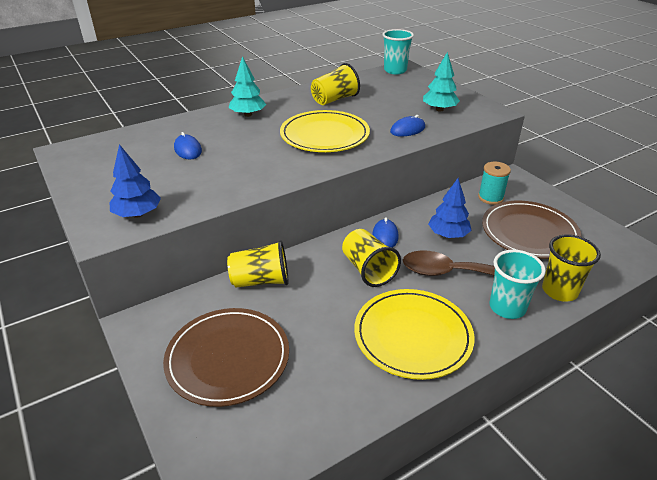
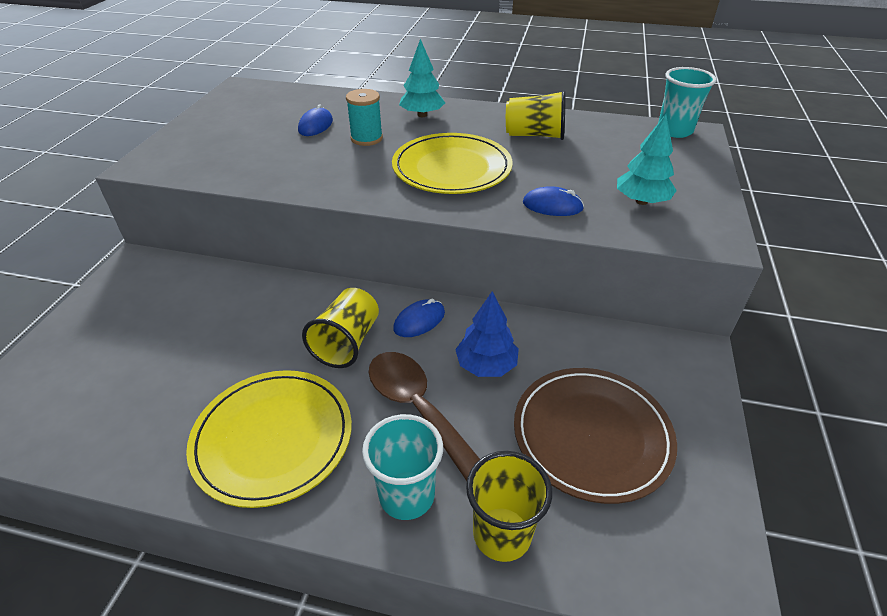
camera: 45 degrees right, 5 degrees up
blue tree [110,144,161,218] -> none
brown plate [163,308,289,407] -> none
yellow cup [227,240,288,287] -> none
turquoise spool [478,162,511,205] -> turquoise spool moved to [346,89,383,146]

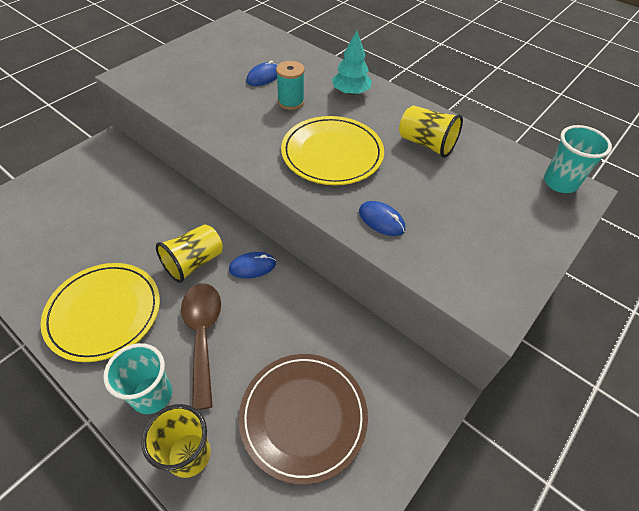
camera: 25 degrees right, 10 degrees up
blue tree [455,291,519,377] -> none
turquoise tree [617,114,677,205] -> none

